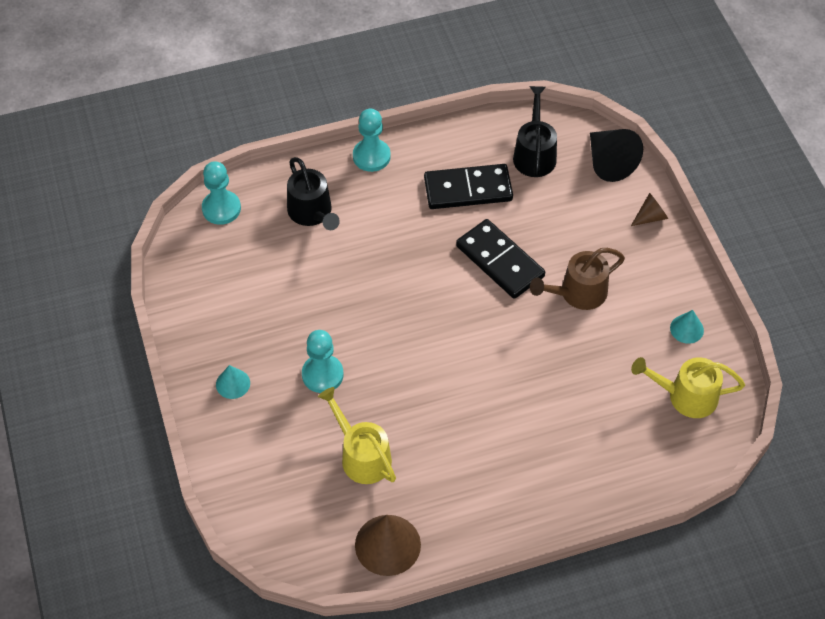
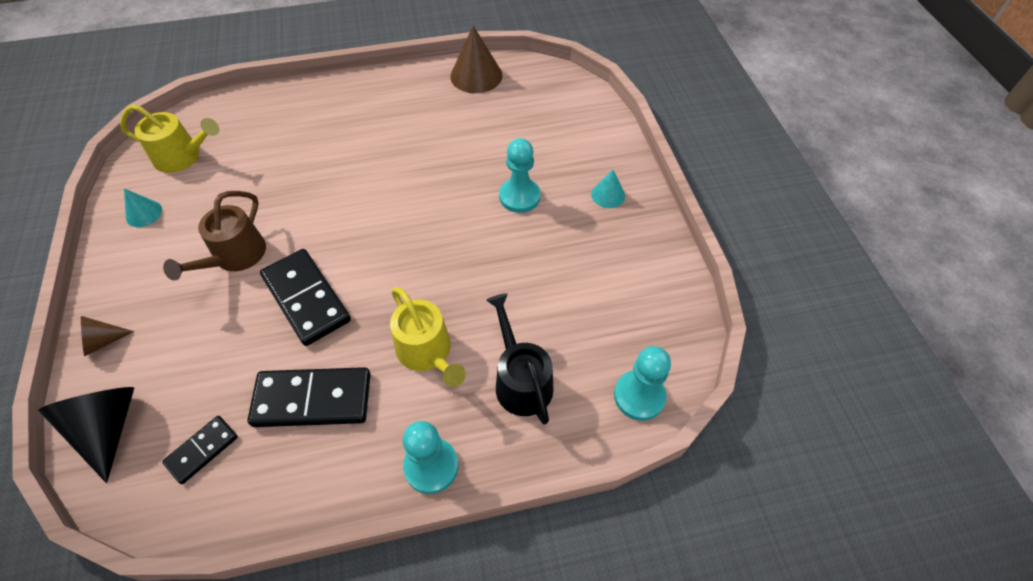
camera: 175 degrees left, 0 degrees up
yellow watering can [318,387,396,484] -> yellow watering can moved to [390,287,466,387]
black watering can [513,86,557,177] -> black domino [162,416,238,484]
brown watering can [530,248,625,310] -> brown watering can turned 135 degrees clockwise [163,191,266,280]

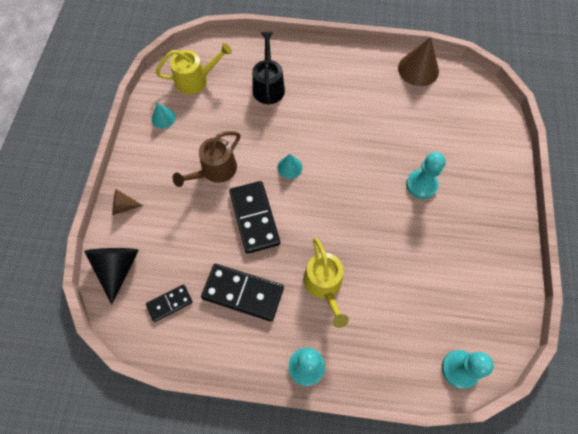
camera: 20 degrees right, 10 degrees up
yellow watering can [120,104,219,173] -> yellow watering can turned 45 degrees counterclockwise [156,43,232,94]
black watering can [486,293,554,425] -> black watering can moved to [252,32,285,105]
turquoise cone [591,170,625,208] -> turquoise cone moved to [277,154,302,179]

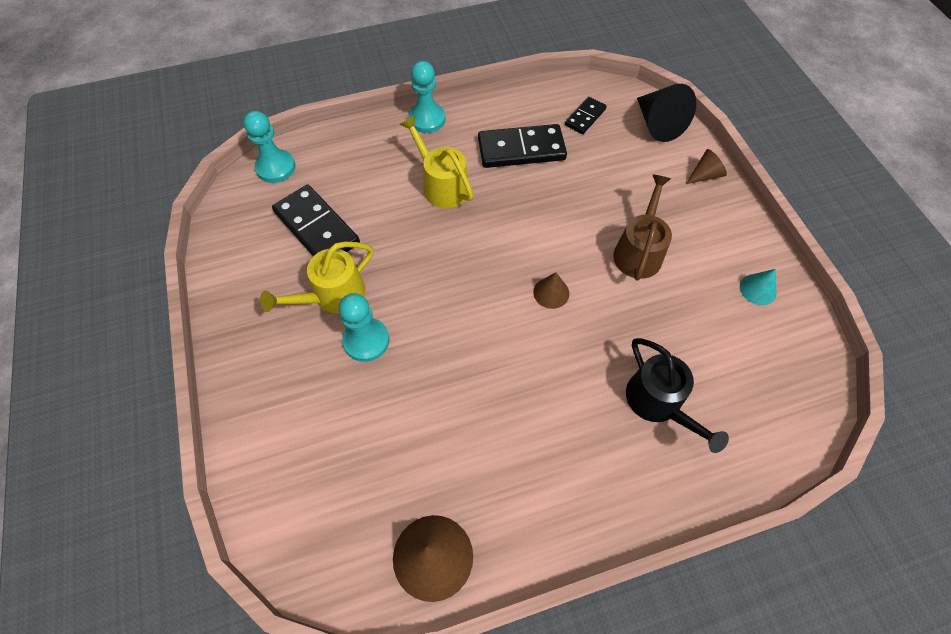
camera: 155 degrees right, 5 degrees down
yellow watering can [156,43,232,94] -> yellow watering can moved to [260,242,374,313]
black domino [229,181,280,254] -> black domino moved to [272,185,360,256]
turquoise cone [277,154,302,179] -> brown cone [533,273,569,309]

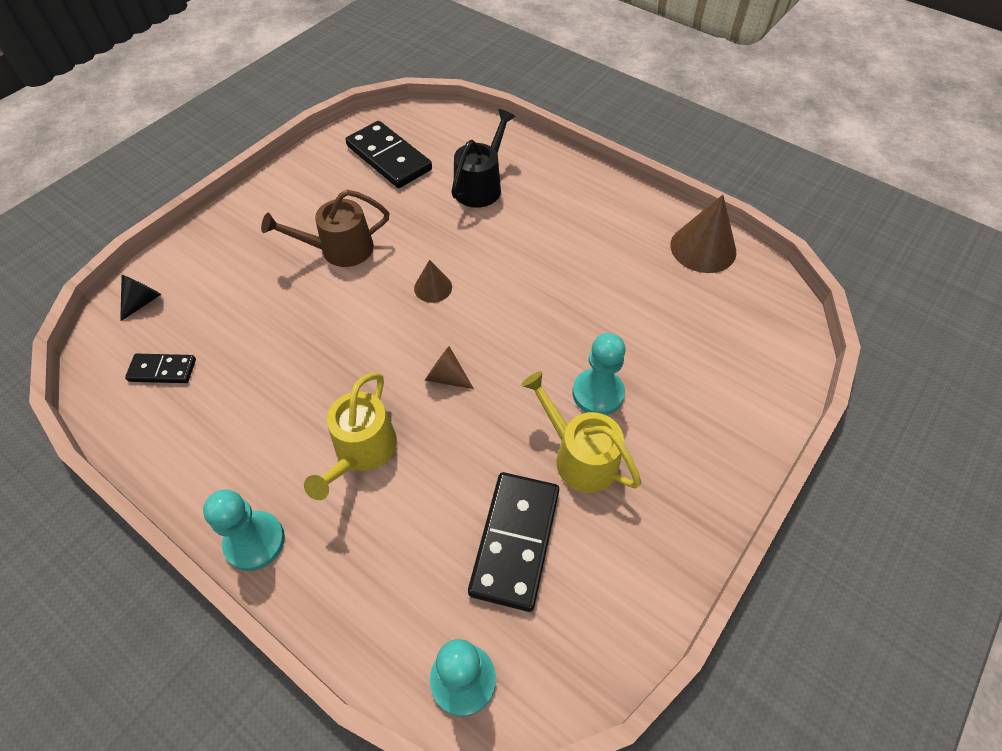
camera: 125 degrees left, 5 degrees down
yellow watering can [260,242,374,313] -> yellow watering can turned 150 degrees counterclockwise [521,371,641,493]
black domino [478,124,567,168] -> black domino moved to [346,121,432,188]
black cone [637,84,697,142] -> black cone [120,275,162,321], size x0.56
brown cone [686,149,727,184] -> brown cone moved to [425,346,474,389]
turquoise cone [740,269,776,305] -> none

